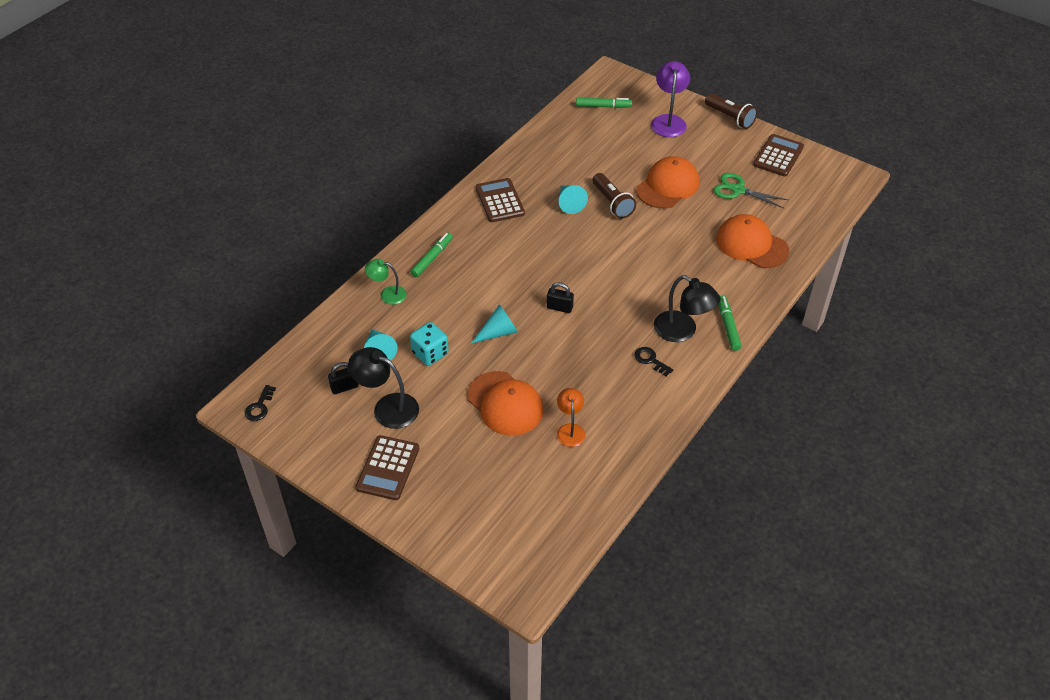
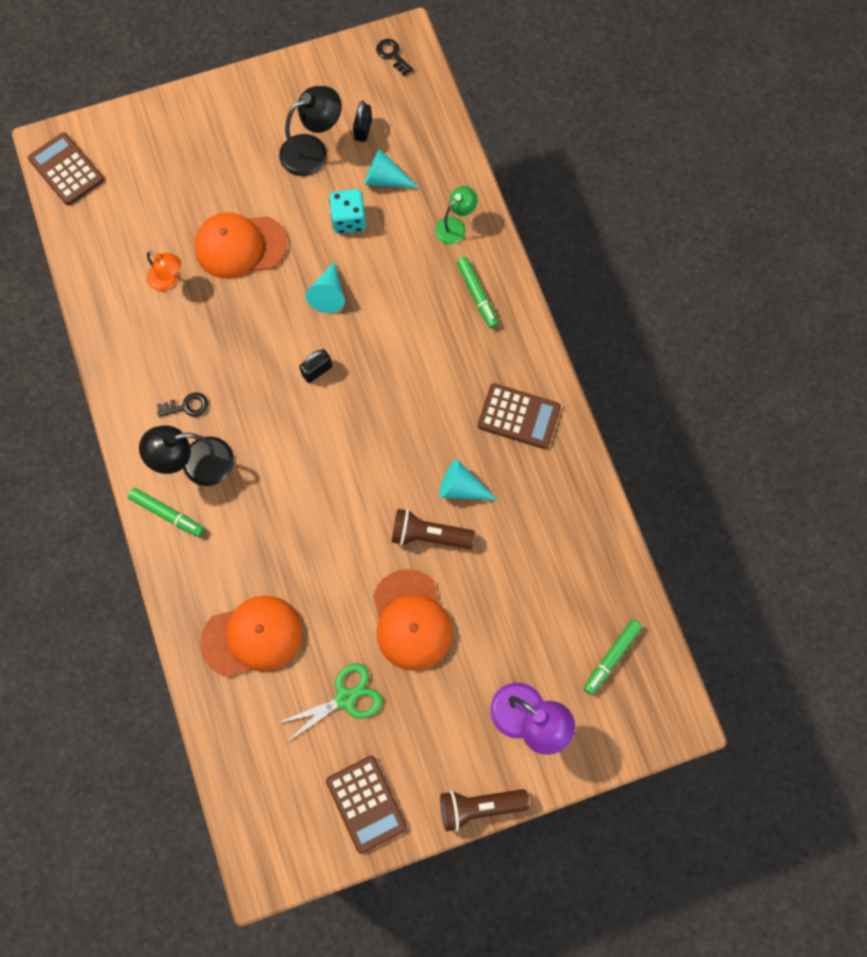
camera: 125 degrees right, 25 degrees up
brown calculator [356,435,419,500] -> brown calculator moved to [28,132,104,205]

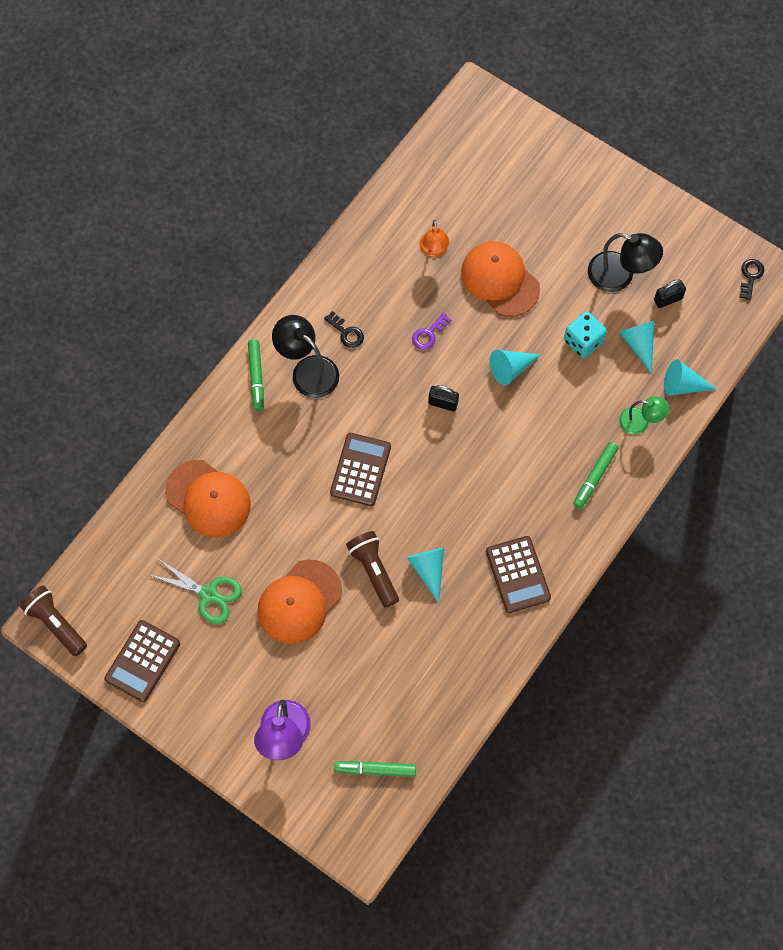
camera: 55 degrees right, 5 degrees down
brown calculator [28,132,104,205] -> brown calculator moved to [330,433,391,506]
brown flashlight [440,789,529,832] -> brown flashlight moved to [20,585,87,656]
none -> purple key [412,313,451,350]
none -> turquoise cone [664,359,716,396]

